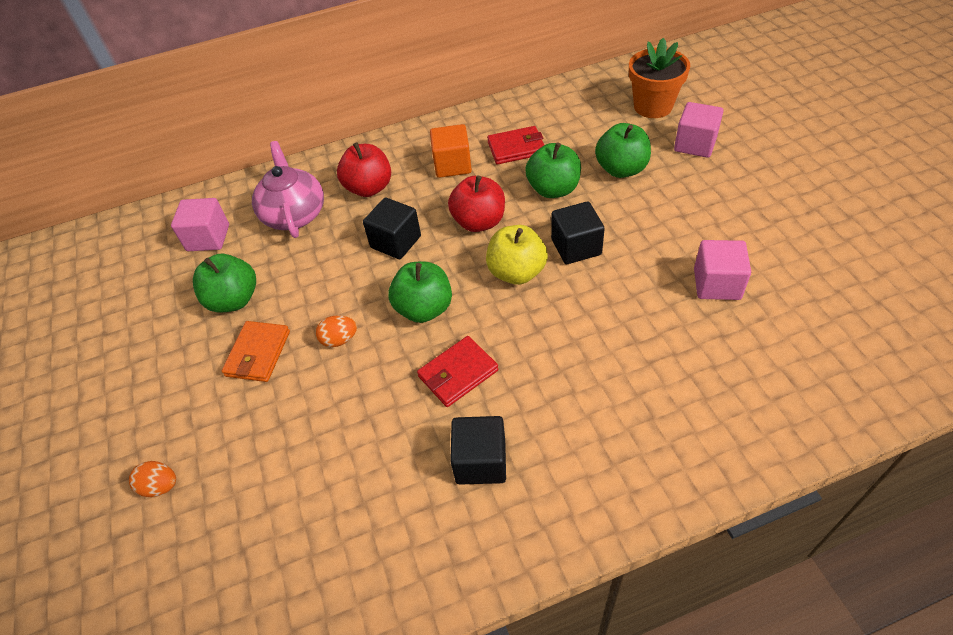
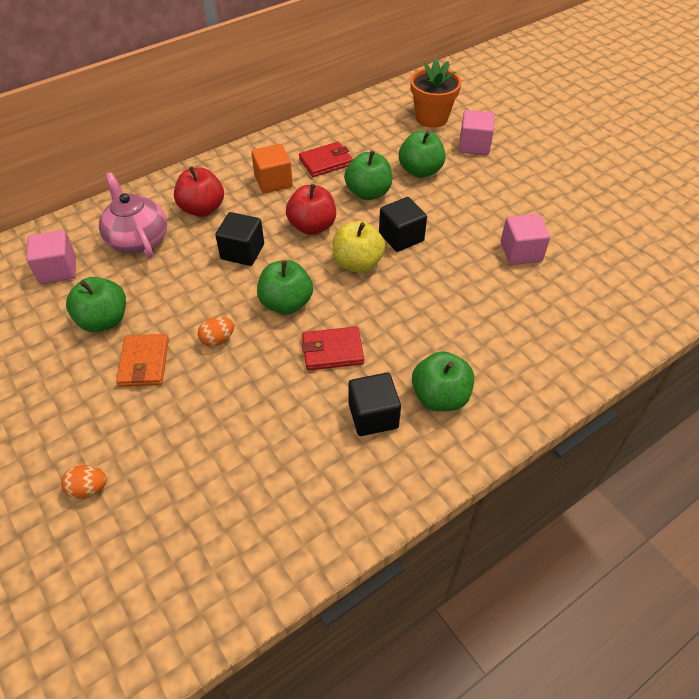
camera: 20 degrees left, 0 degrees up
red wallet [417,336,498,407] -> red wallet turned 45 degrees clockwise [302,326,364,370]
none -> green apple [412,351,474,411]

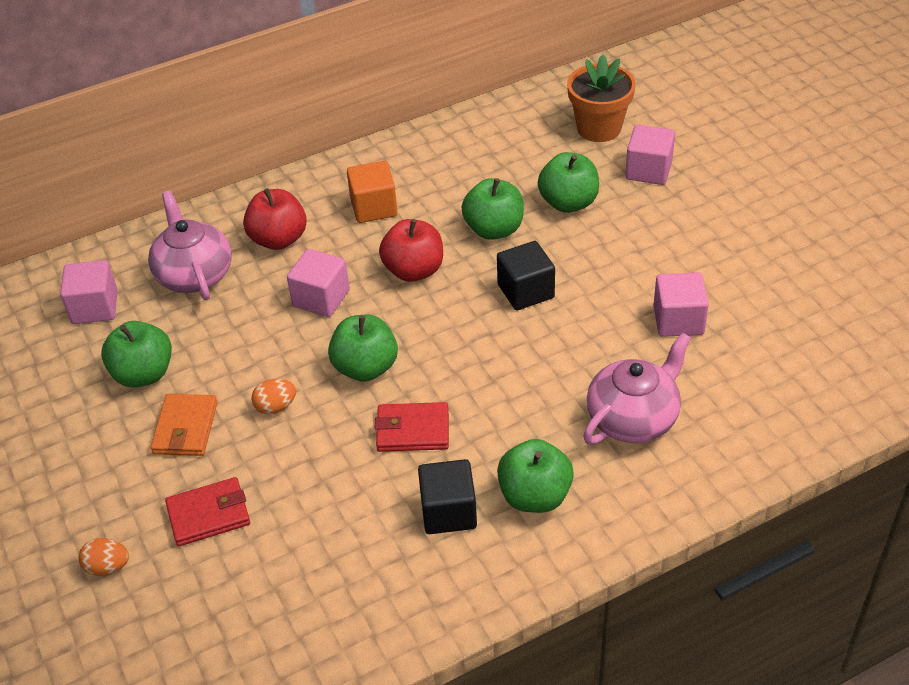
camera: 10 degrees right, 5 degrees down
black cube [215,212,264,266] -> pink cube [287,249,350,317]
red wallet [299,142,353,177] -> red wallet moved to [165,477,250,546]
yellow apple [333,221,385,273] -> none
none -> pink teapot [583,333,691,444]

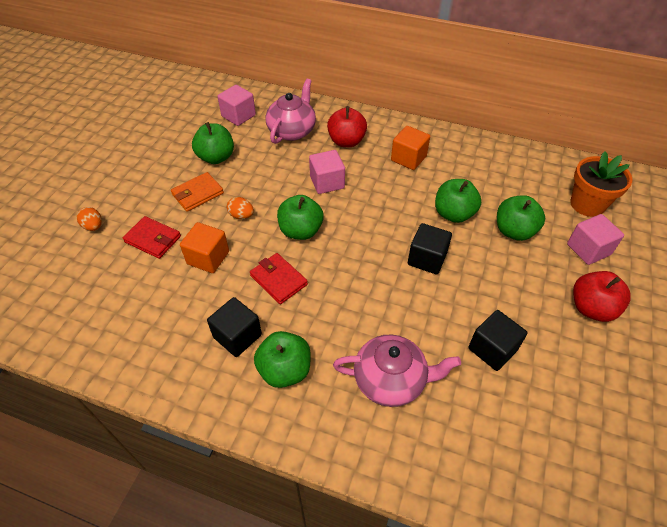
camera: 45 degrees right, 5 degrees up
red apple [379,219,443,282] -> red apple moved to [573,271,631,322]
pink cube [653,272,709,337] -> black cube [468,310,527,371]
none -> orange cube [180,222,229,273]

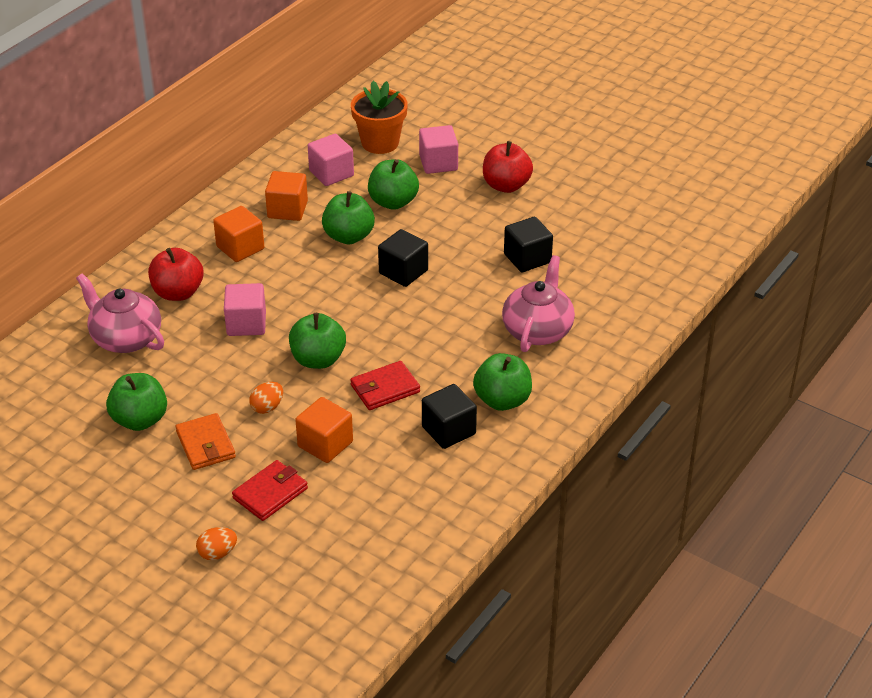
camera: 75 degrees left, 10 degrees down
pink cube [217,85,256,126] -> pink cube moved to [308,134,354,186]
none -> orange cube [265,171,308,221]

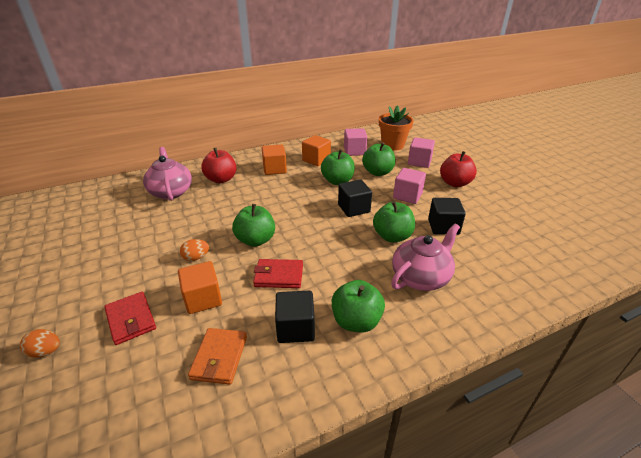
camera: 30 degrees right, 5 degrees down
green apple [106,373,167,431] -> green apple moved to [373,201,415,242]
orange wallet [175,413,236,470] -> orange wallet moved to [188,328,247,385]
pink cube [224,283,266,336] -> pink cube moved to [393,168,426,204]
red wallet [232,460,308,521] -> red wallet turned 75 degrees clockwise [104,292,156,345]

